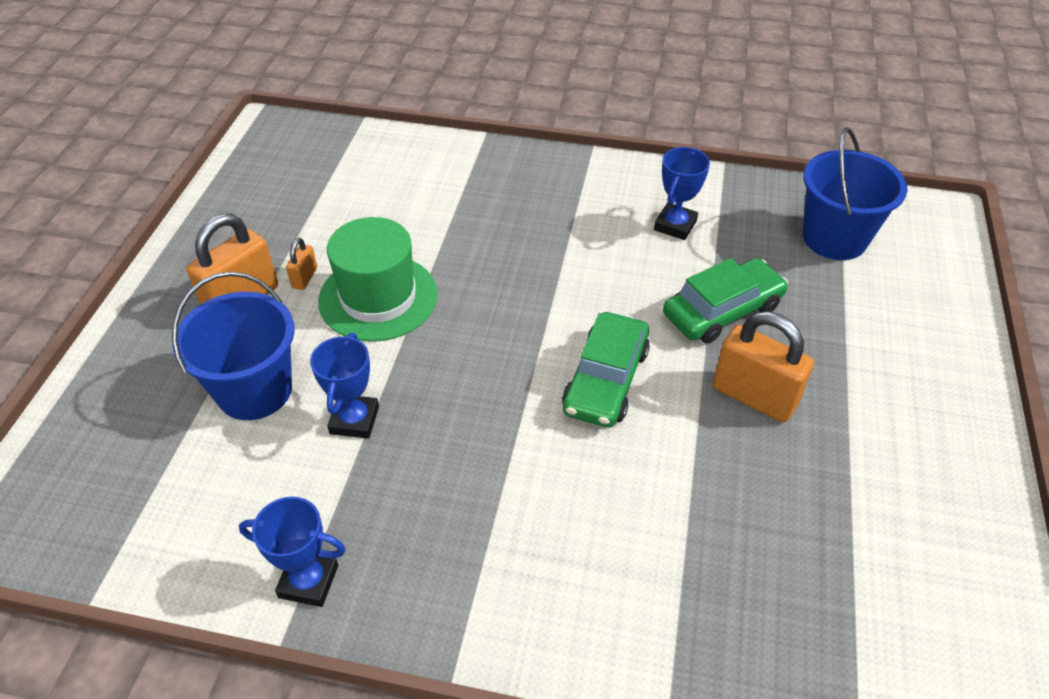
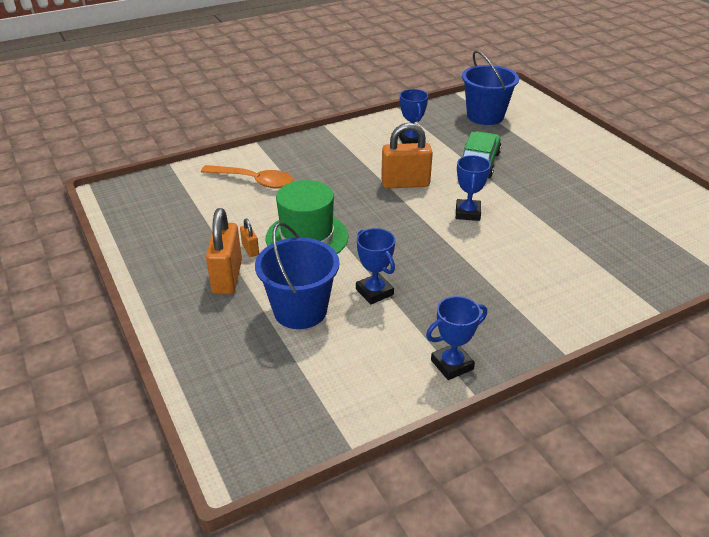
camera: 40 degrees left, 10 degrees down
green car [562,312,650,428] -> blue trophy [456,155,491,221]
orange padlock [713,312,814,422] -> orange padlock moved to [381,123,433,189]
none -> orange spoon [201,165,293,188]

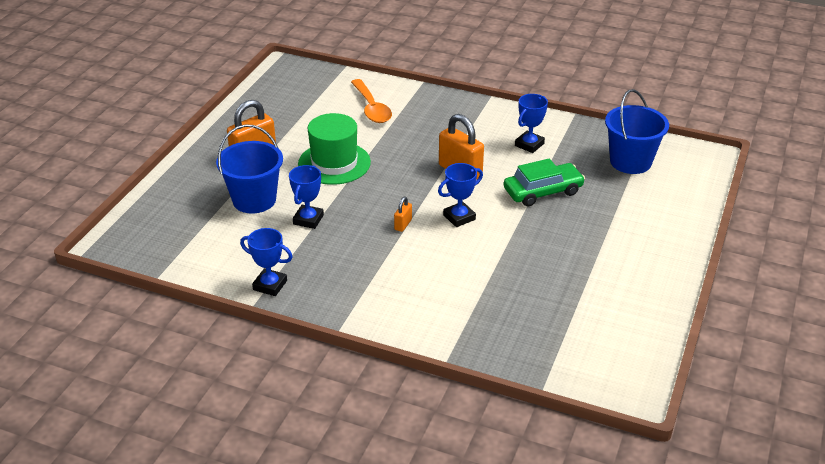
camera: 50 degrees right, 0 degrees up
orange padlock [240,218,259,257] -> orange padlock moved to [394,197,412,232]

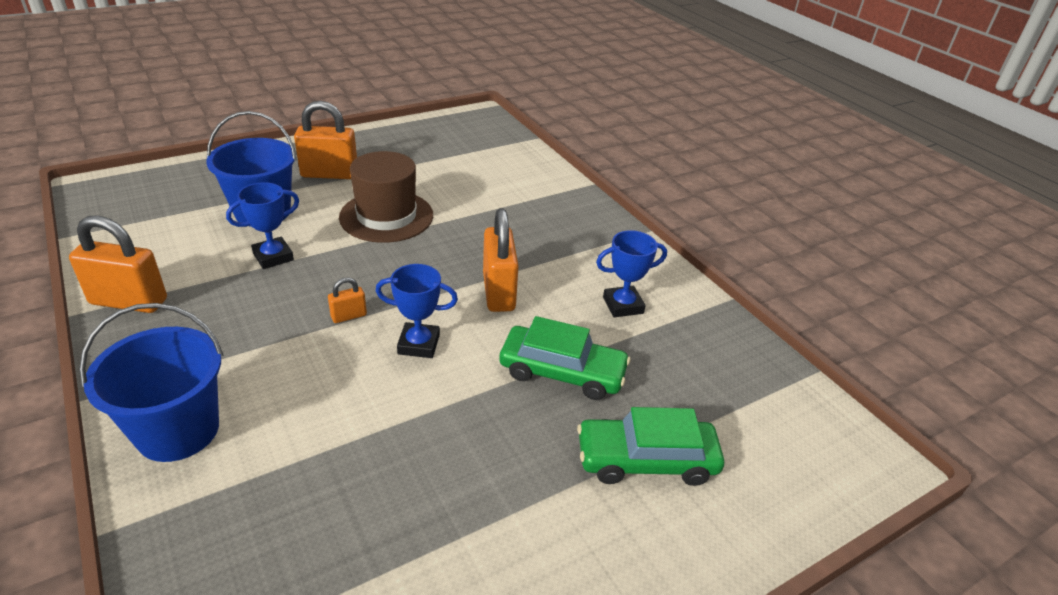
camera: 35 degrees right, 0 degrees up
blue trophy [240,228,293,296] -> orange padlock [69,216,167,313]
green hat [298,113,371,185] -> brown hat [339,151,433,243]
orange spoon [351,79,392,123] -> none
blue bucket [605,89,669,174] -> blue bucket moved to [79,303,224,462]
none -> green car [577,407,724,486]

